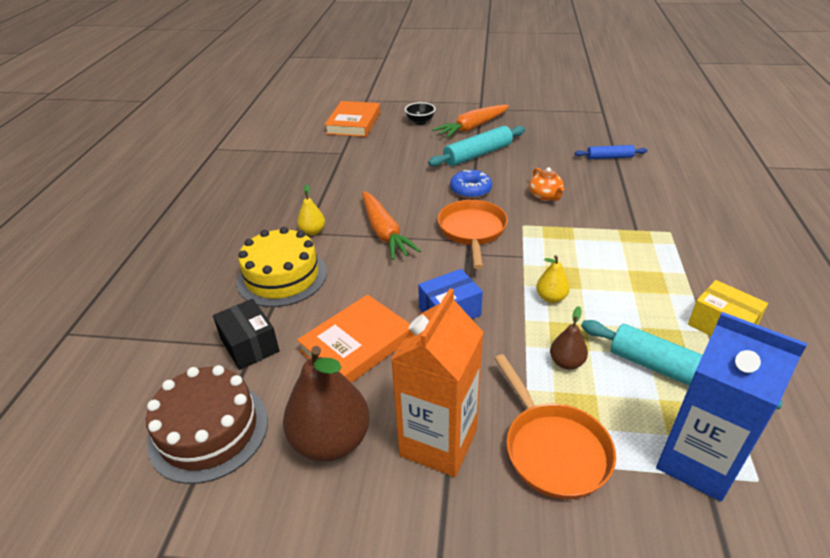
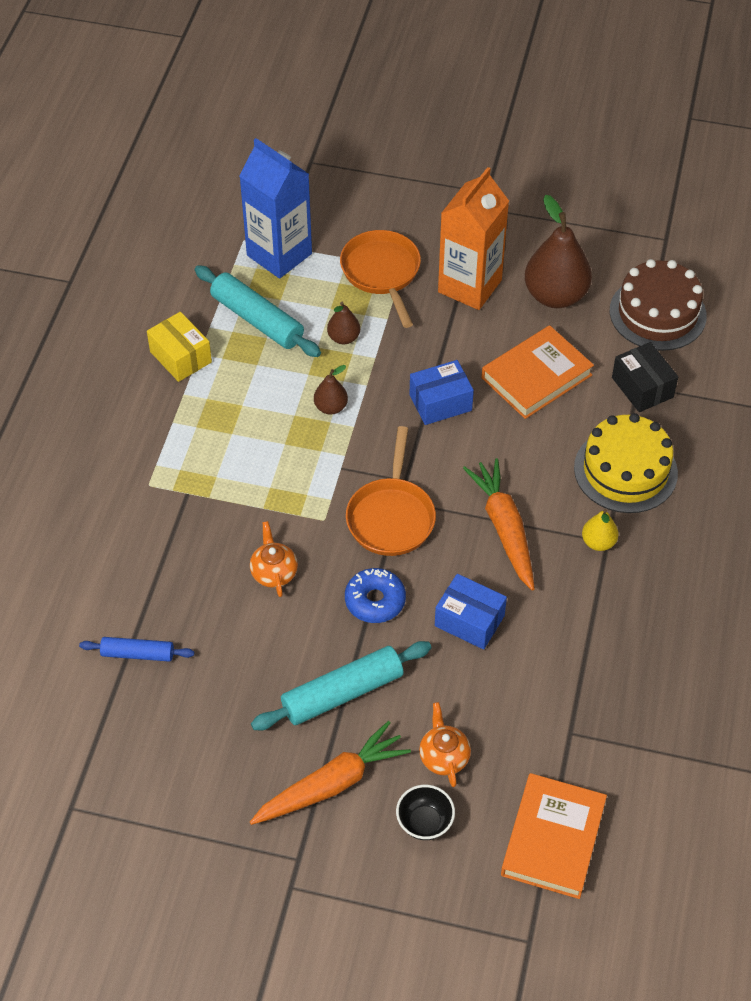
camera: 175 degrees left, 15 degrees up
yellow pear [536,255,570,303] -> brown pear [314,365,348,415]
none -> orange teapot [419,702,471,787]
none -> blue box [435,574,507,650]

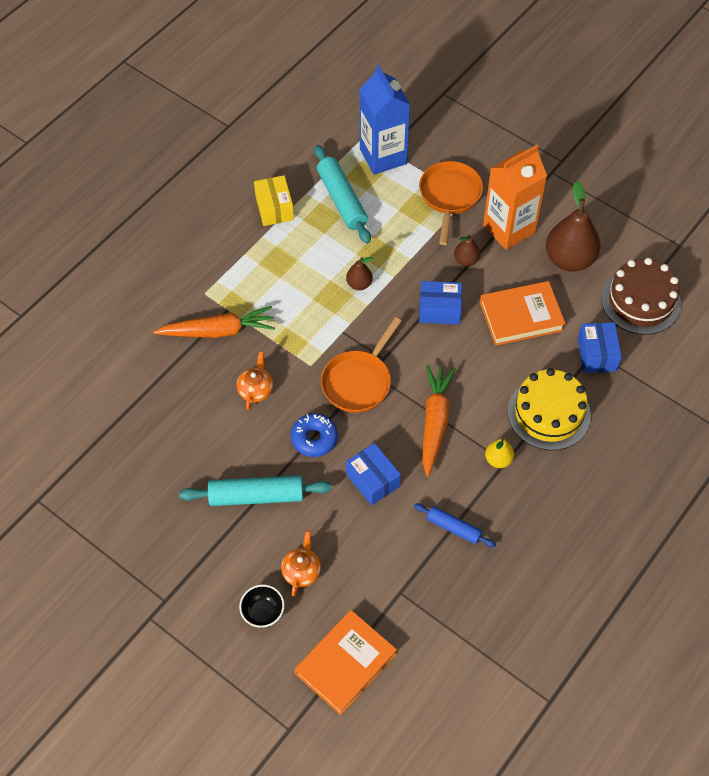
camera: 25 degrees right, 5 degrees up
blue rolling pin [79,637,194,662] -> blue rolling pin moved to [414,503,496,547]
orange carrot [250,721,411,825] -> orange carrot moved to [153,306,275,338]
brown pear [327,302,360,344] -> brown pear moved to [454,234,480,266]
black box [612,342,678,412] -> blue box [578,322,622,373]

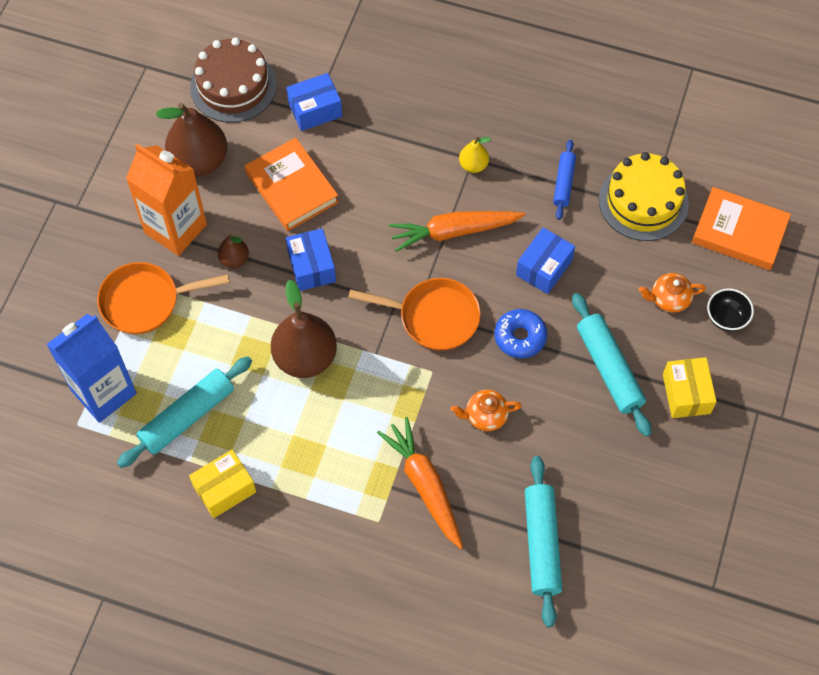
camera: 110 degrees left, 5 degrees up
brown pear [346,257,373,290] -> brown pear [271,279,337,378], size x2.04
yellow cake [507,368,591,450] -> yellow cake moved to [599,152,689,241]
none -> turquoise rolling pin [525,456,562,627]
none -> yellow box [663,357,717,418]

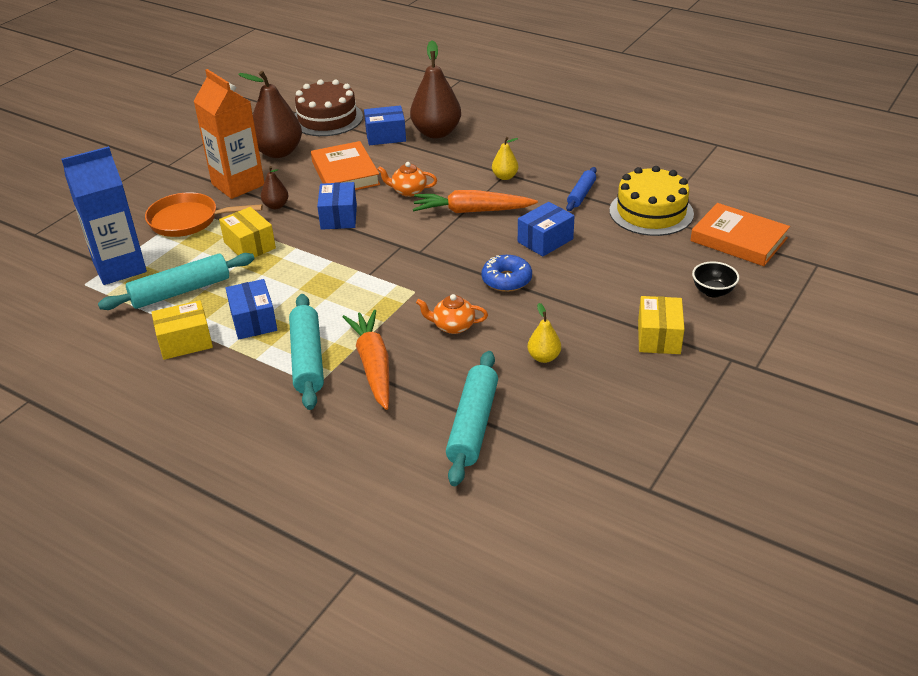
camera: 15 degrees right, 25 degrees down
brown pear [271,279,337,378] -> brown pear moved to [410,40,461,138]
orange pan [348,278,481,351] -> none
turquoise rolling pin [572,293,652,437] -> turquoise rolling pin moved to [289,294,324,410]
orange teapot [639,273,706,313] -> orange teapot moved to [377,162,437,197]
none -> yellow box [219,207,276,257]
none -> blue box [226,279,277,339]
none -> yellow pear [528,303,561,363]

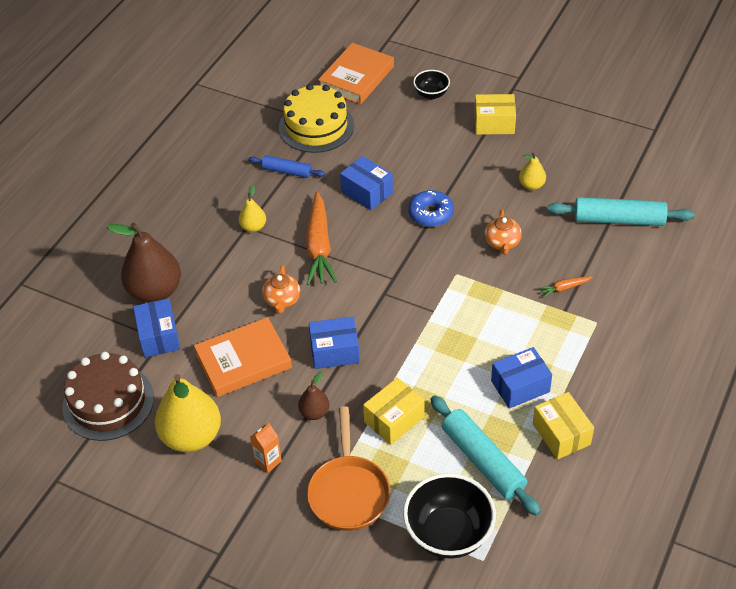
camera: 95 degrees left, 10 degrees up
blue carton [61,146,147,285] -> black bowl [403,473,496,559]
orange carton [194,69,264,199] -> orange carton [250,423,282,473], size x0.41
brown pear [238,71,302,158] -> yellow pear [155,374,221,452]
turquoise rolling pin [289,294,324,410] -> none
orange carrot [343,310,389,410] -> orange carrot [538,276,592,298], size x0.45

